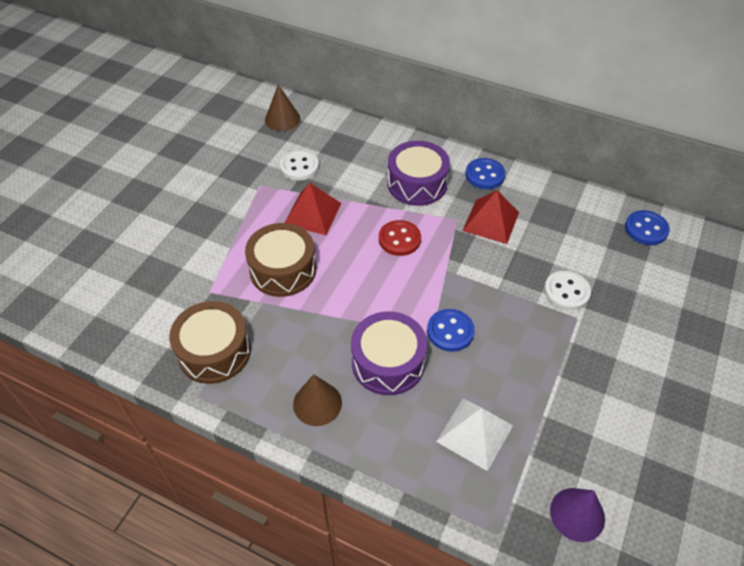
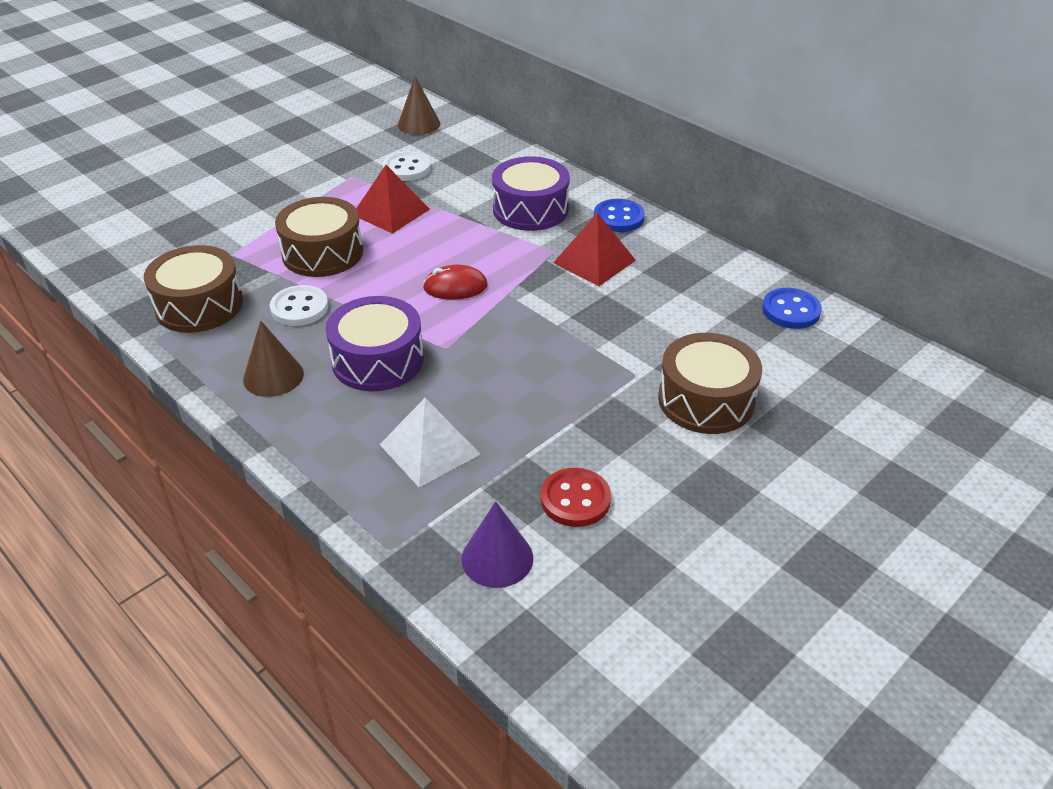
camera: 20 degrees right, 10 degrees down
red button [379,220,421,256] -> red button moved to [541,468,611,527]
blue button [427,309,475,352] -> none
white button [544,271,591,310] -> white button moved to [270,285,328,326]
none -> red mouse [423,265,488,300]
none -> brown drum [658,333,762,434]

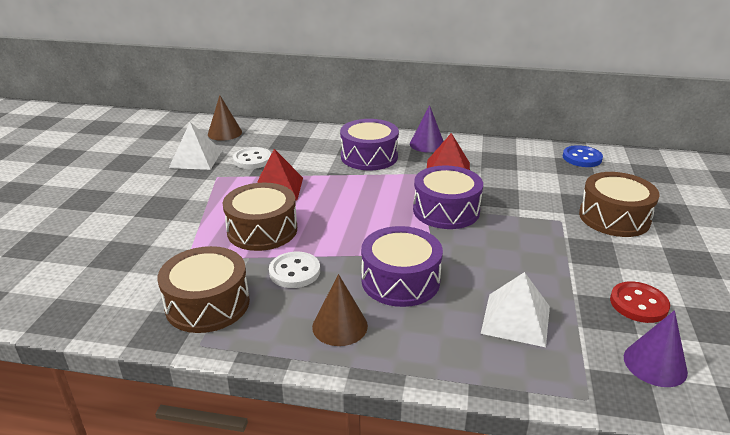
camera: 35 degrees left, 10 degrees down
red mouse [423,265,488,300] -> none
blue button [594,199,645,232] -> purple cone [410,105,444,152]
none -> white pyramid [169,122,222,170]
none -> purple drum [413,166,483,229]

